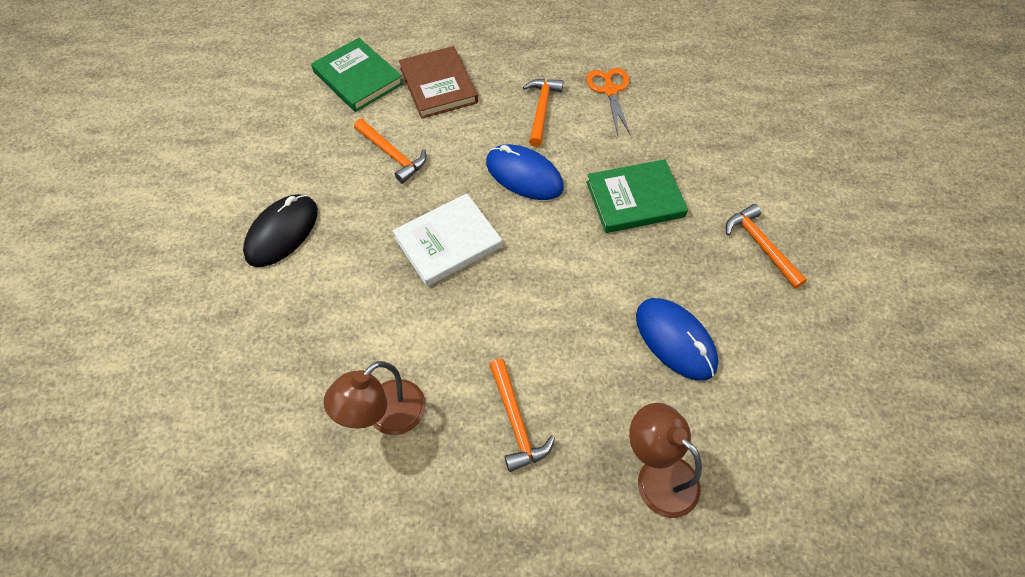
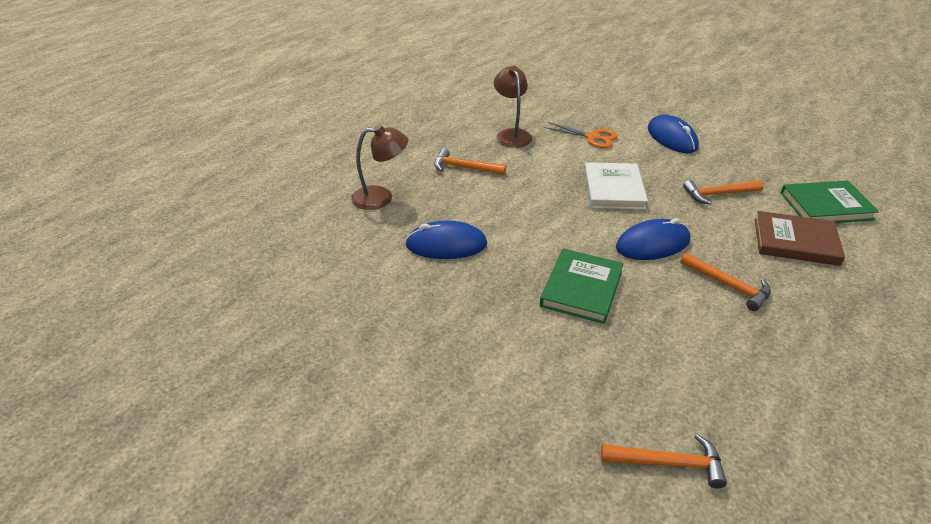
camera: 125 degrees right, 20 degrees down
black mouse [243,194,318,267] -> blue mouse [648,115,699,153]
orange scissors [586,68,631,136] -> orange scissors moved to [544,122,618,148]
orange hammer [726,204,807,289] -> orange hammer moved to [601,434,727,489]

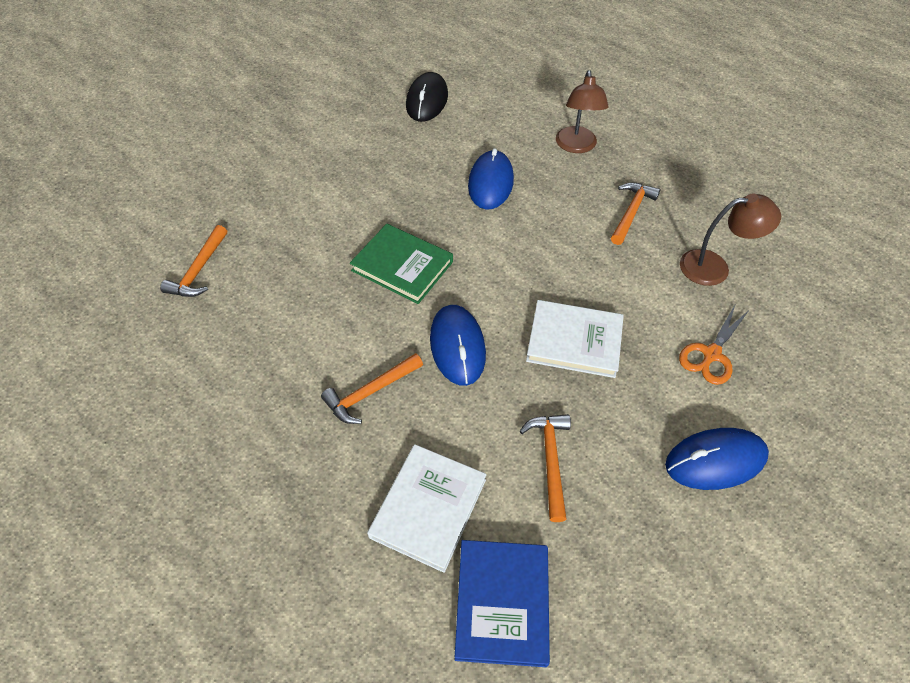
camera: 100 degrees right, 15 degrees up
brown book [755,211,845,266] -> white book [367,444,487,573]
green book [781,181,879,223] -> blue book [455,540,550,667]
none -> black mouse [406,72,448,122]

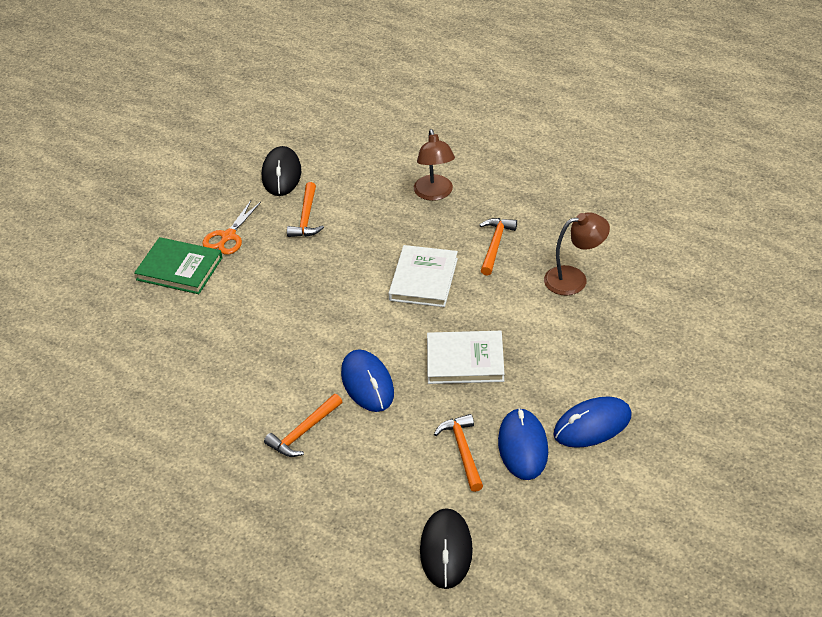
camera: 10 degrees left, 10 degrees down
orange hammer [160,225,227,297] -> orange hammer moved to [287,182,324,237]
green book [350,224,453,304] -> green book moved to [134,237,222,294]
white book [367,444,487,573] -> white book moved to [388,245,458,307]
blue book [455,540,550,667] -> black mouse [420,508,473,589]
blue mouse [468,148,514,210] -> blue mouse moved to [498,408,548,480]
orange scissors [679,305,749,385] -> orange scissors moved to [202,201,261,255]

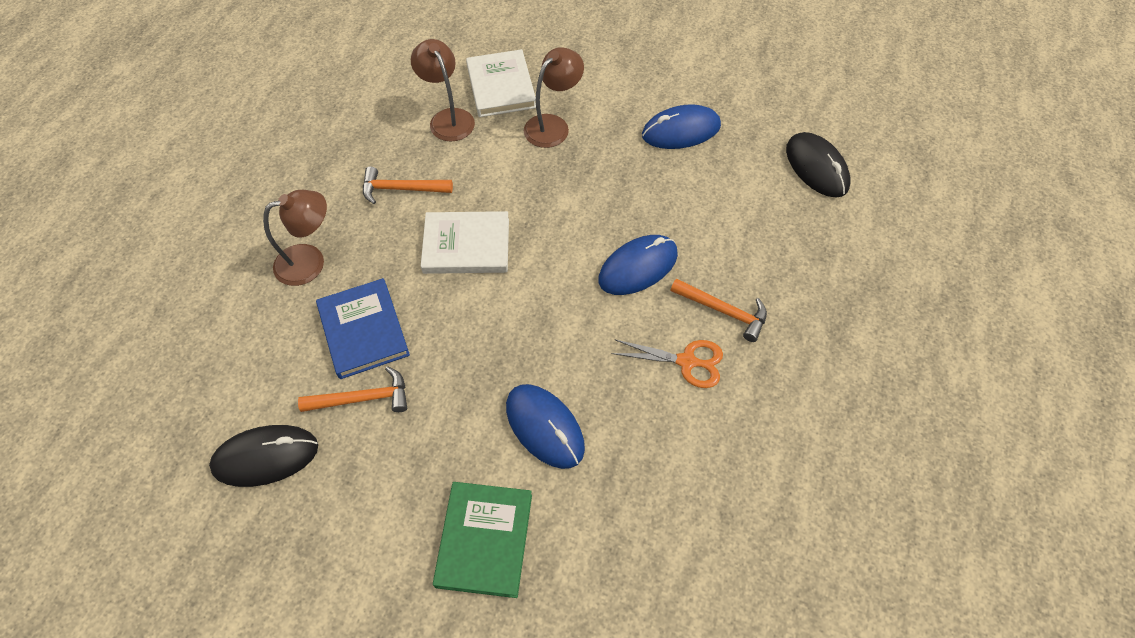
camera: 105 degrees left, 15 degrees up
orange scissors [202,201,261,255] -> orange scissors moved to [611,339,723,388]
black mouse [420,508,473,589] -> black mouse turned 75 degrees clockwise [786,132,850,197]
white book [427,331,505,384] -> white book moved to [466,49,536,117]
orange hammer [434,414,483,492] -> none
blue mouse [554,397,632,448] -> blue mouse moved to [506,384,585,469]
none -> blue book [316,278,410,379]
none -> brown lamp [524,47,584,148]

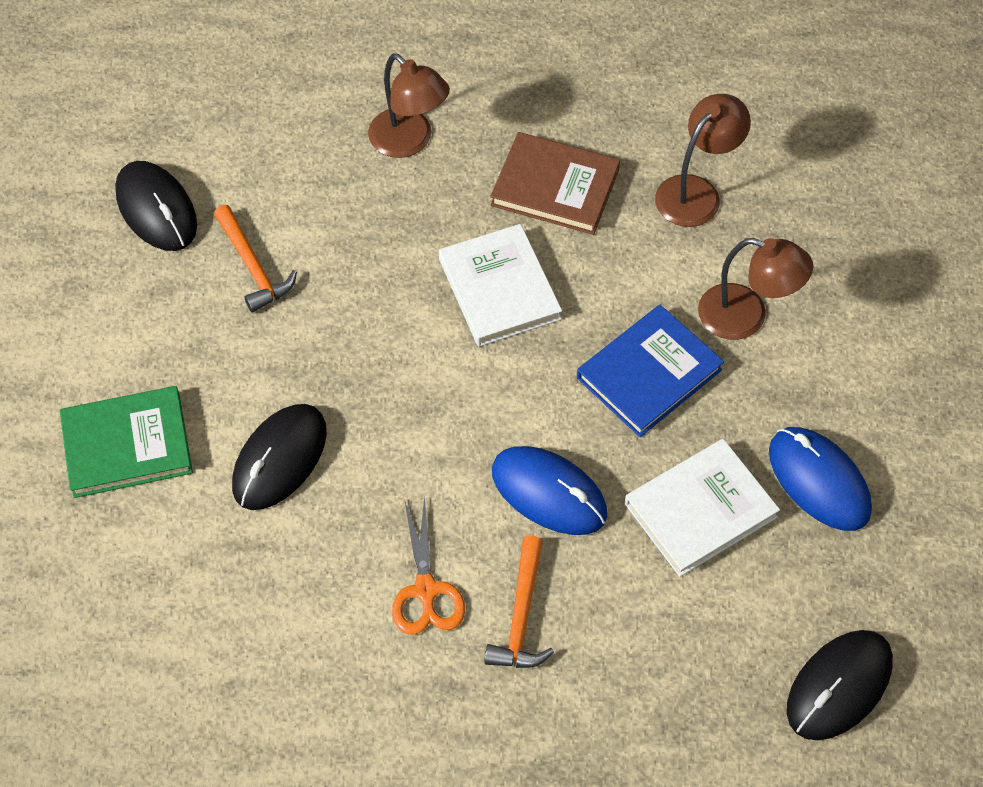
camera: 70 degrees right, 0 degrees up
blue book [316,278,410,379] -> blue book moved to [577,305,724,437]
orange hammer [363,166,453,204] -> brown book [490,132,620,235]
white book [466,49,536,117] -> white book moved to [625,439,780,577]
blue mouse [506,384,585,469] -> black mouse [232,404,327,510]

